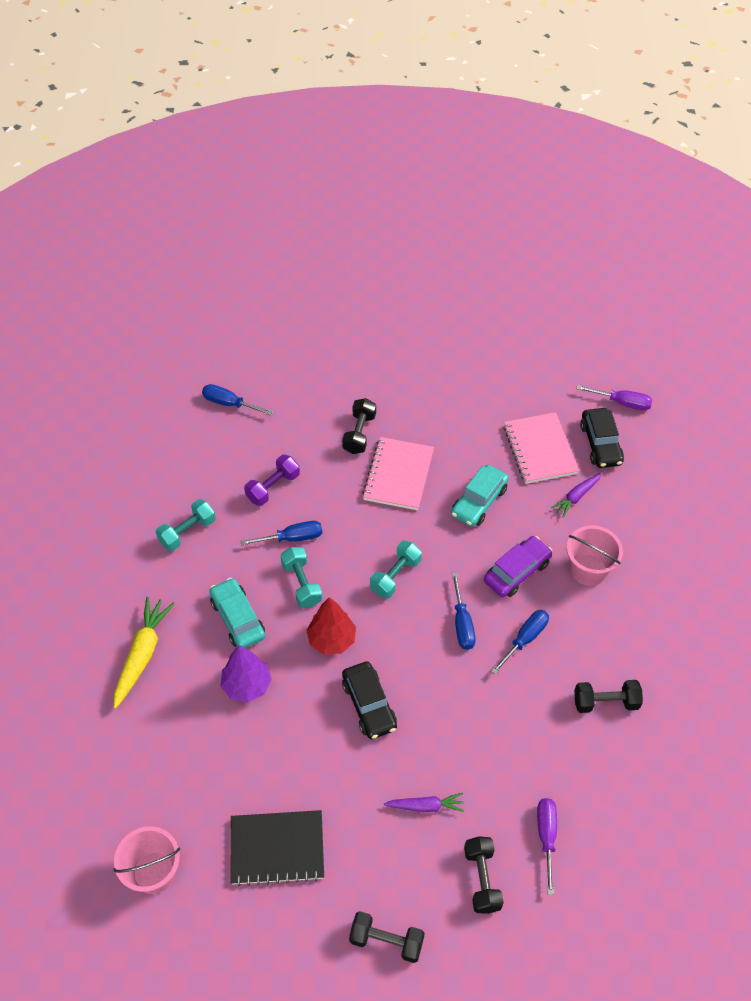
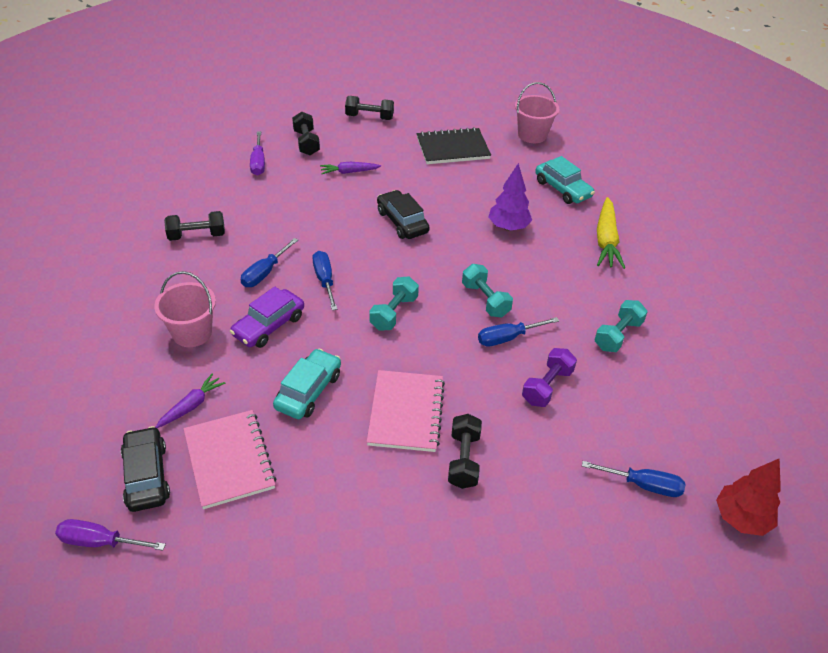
camera: 170 degrees right, 10 degrees down
turquoise car [209,578,265,648] -> turquoise car moved to [535,156,595,204]
red tree [306,597,356,655] -> red tree moved to [716,458,780,536]

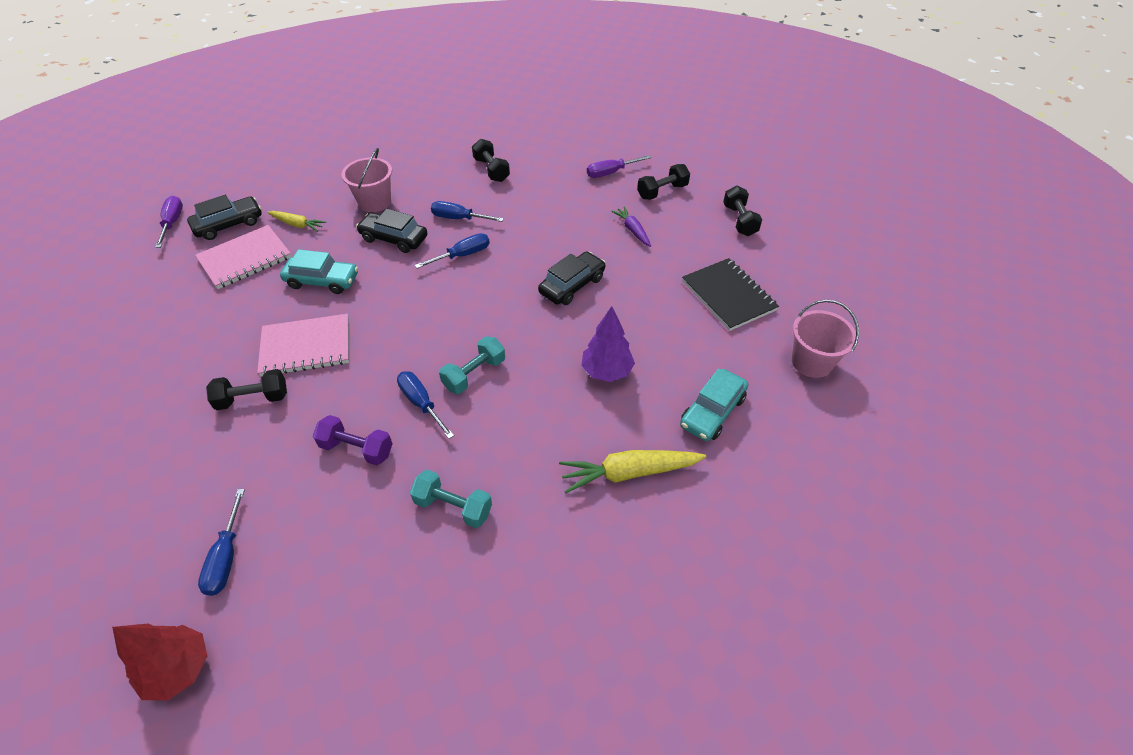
camera: 75 degrees right, 5 degrees up
purple carrot [156,373,225,428] -> yellow carrot [267,211,326,232]
purple car [230,287,304,348] -> black car [356,209,427,253]
turquoise dumbbell [370,276,419,331] -> none

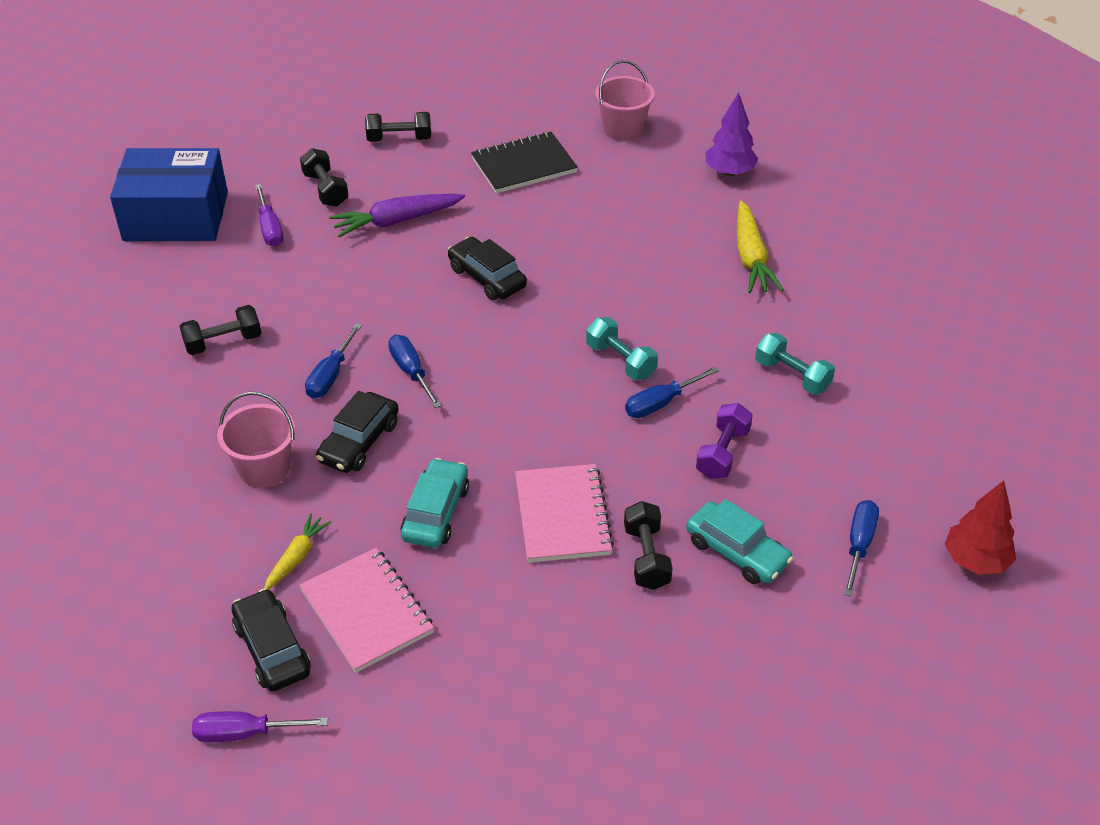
camera: 85 degrees left, 5 degrees down
blue screwdriver [198,489,245,596] -> blue screwdriver turned 75 degrees counterclockwise [844,500,879,597]
turquoise dumbbell [410,470,492,528] -> turquoise dumbbell turned 75 degrees counterclockwise [755,333,835,394]
purple tree [581,306,635,382] -> purple tree moved to [705,92,758,176]
purple carrot [611,206,651,247] -> purple carrot [330,194,465,238], size x1.66
turquoise car [680,368,748,441] -> turquoise car moved to [686,499,793,584]
none -> blue box [110,148,228,241]

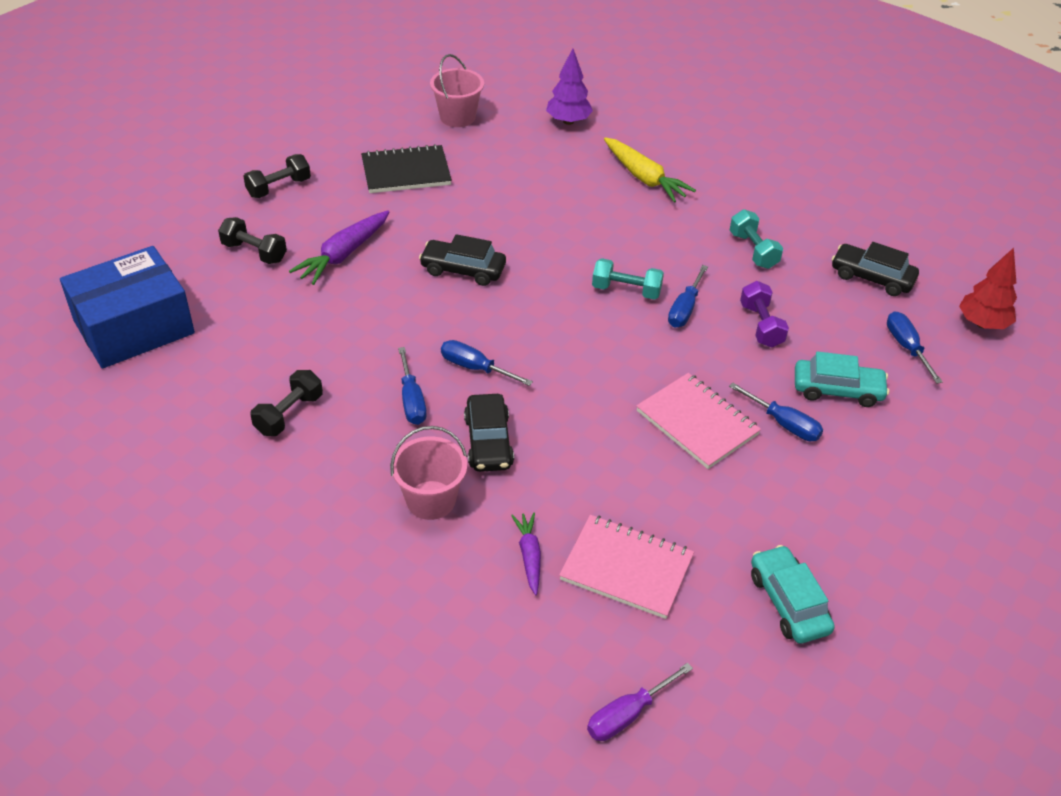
camera: 35 degrees left, 0 degrees up
black car [232,589,311,691] -> black car moved to [832,242,919,296]
purple screwdriver [255,184,283,247] -> none
yellow carrot [264,513,331,590] -> purple carrot [511,513,541,595]
turquoise car [401,458,469,548] -> turquoise car moved to [751,545,835,644]
black notebook [471,132,578,193] -> black notebook turned 45 degrees clockwise [361,144,452,193]
black dumbbell [624,501,673,590] -> blue screwdriver [729,383,823,441]
turquoise dumbbell [755,333,835,394] -> turquoise dumbbell turned 60 degrees clockwise [730,209,783,269]

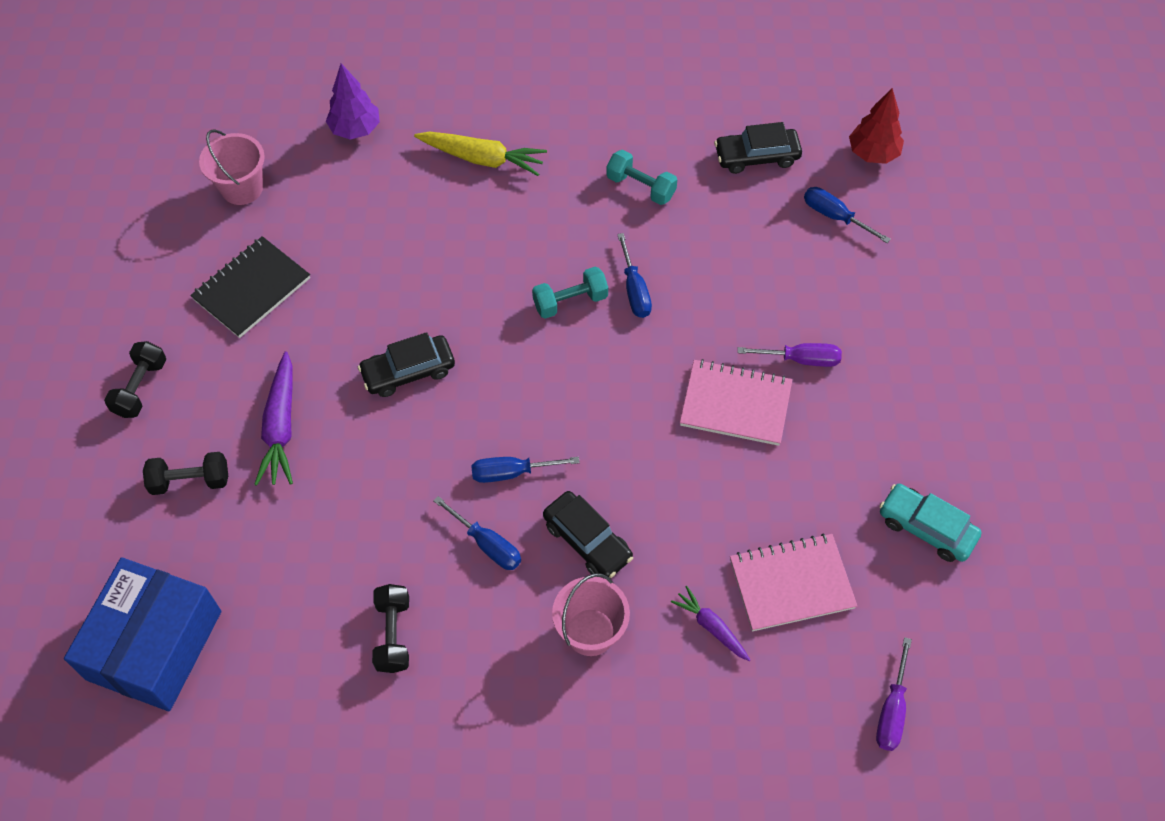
camera: 35 degrees left, 15 degrees up
blue screwdriver [729,383,823,441] -> purple screwdriver [737,343,842,367]
purple dumbbell [740,281,789,347] -> none
turquoise car [795,351,889,407] -> none

